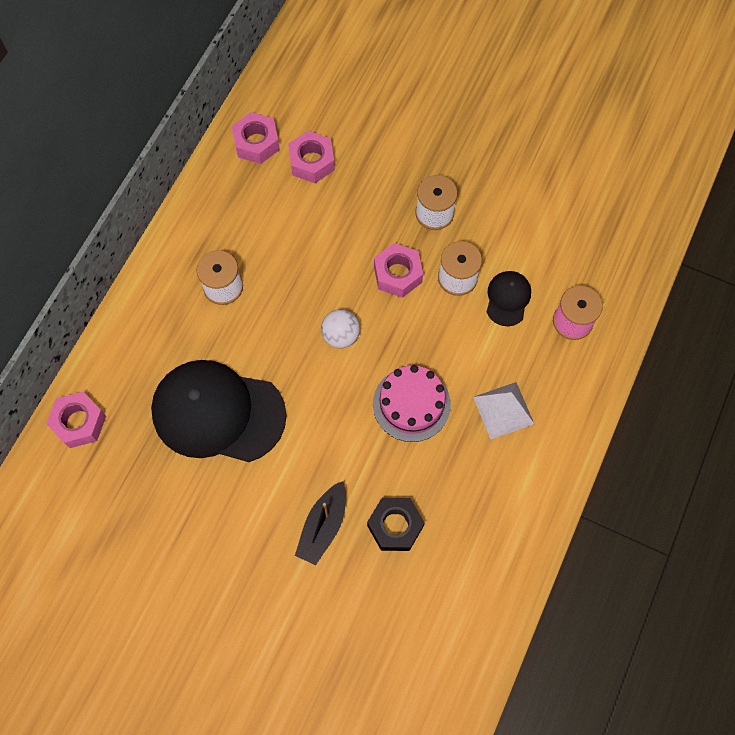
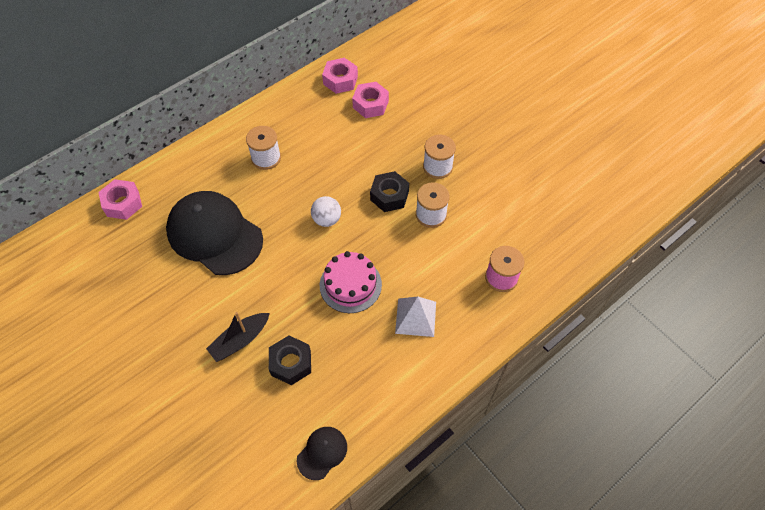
camera: 25 degrees right, 10 degrees down
pink nut [374,243,423,298] -> black nut [370,171,409,212]
black cap [487,271,531,326] -> black cap moved to [296,427,347,480]

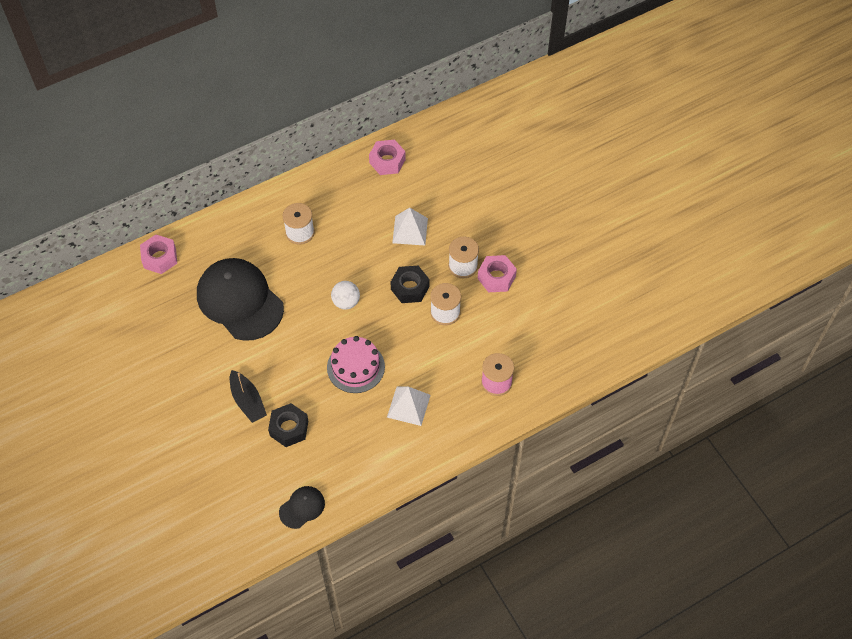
camera: 10 degrees right, 0 degrees up
black boat [206,312,270,362] -> black boat turned 90 degrees counterclockwise [230,370,267,423]
pink nut [352,82,389,118] -> pink nut moved to [478,255,517,292]
none -> white pyramid [392,208,428,245]

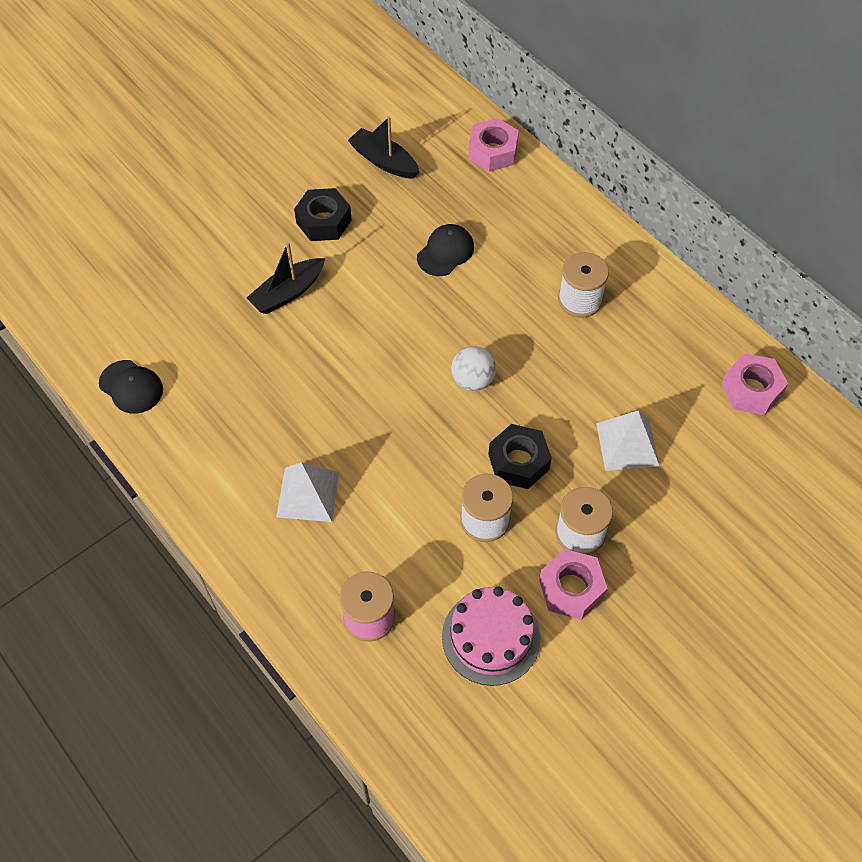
camera: 80 degrees right, 0 degrees up
black cap [197,258,284,341] -> black cap [417,224,474,276], size x0.46
black nut [268,403,308,447] -> black nut moved to [294,188,352,241]
pink cake [327,336,385,393] -> pink cake moved to [442,586,541,686]
none -> black boat [348,116,419,179]

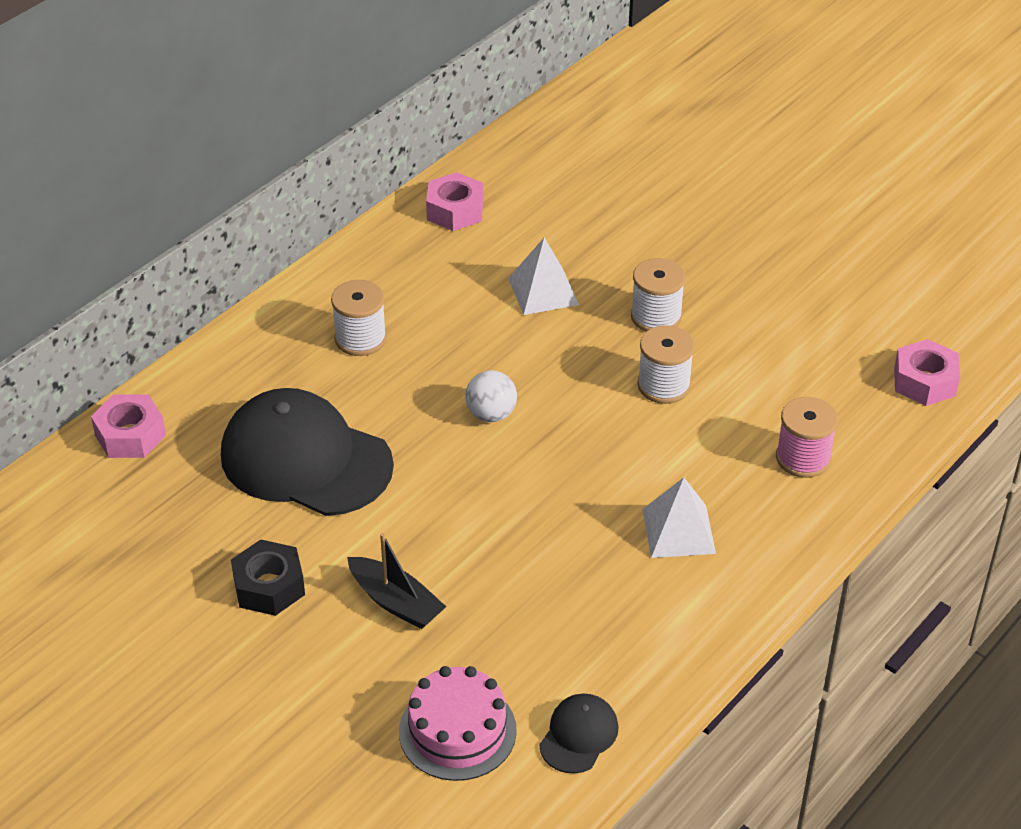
camera: 100 degrees left, 15 degrees down
black boat [348,116,419,179] -> none
black cap [417,224,474,276] -> black cap [221,388,394,516], size x2.19
pink cake [442,586,541,686] -> pink cake moved to [399,666,517,781]
black nut [488,424,552,489] -> none
pink nut [539,549,608,620] -> pink nut moved to [894,339,960,406]

